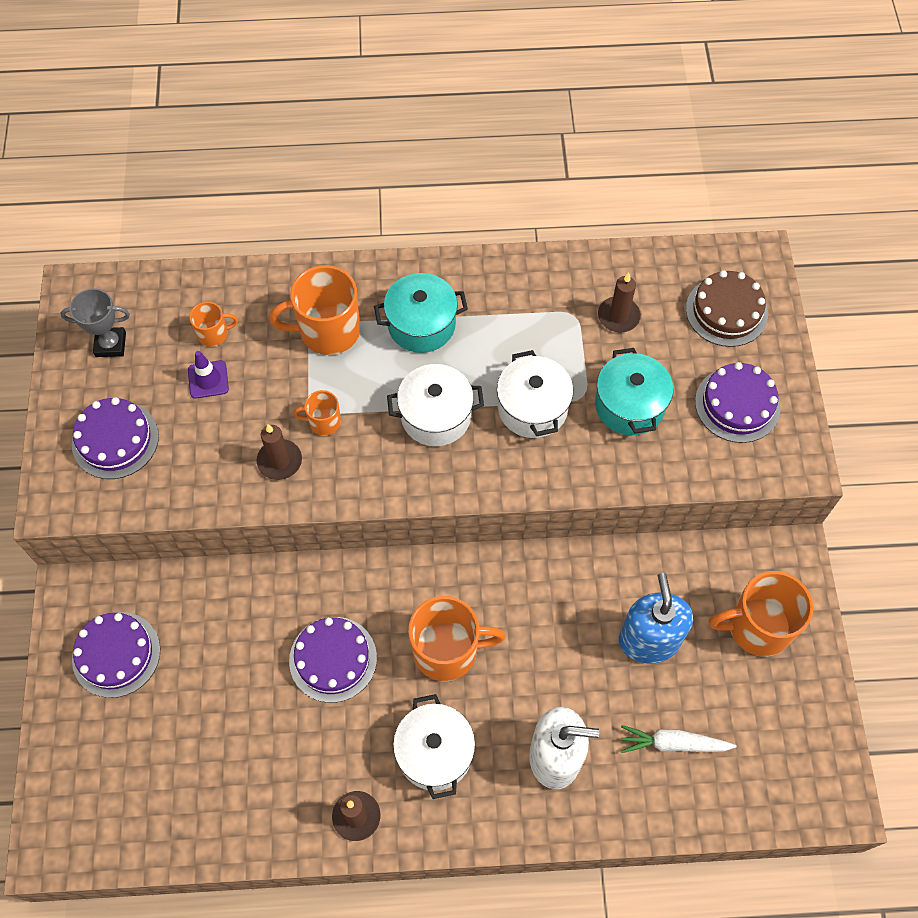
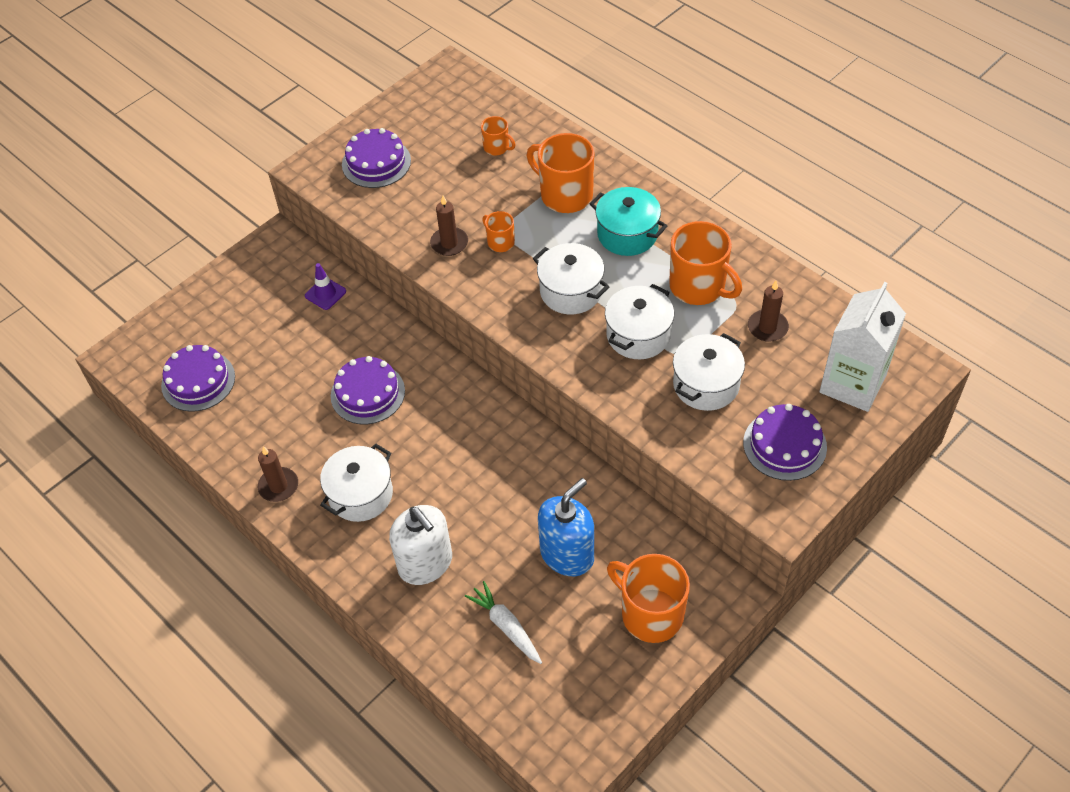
camera: 50 degrees right, 10 degrees down
grey trophy [60,288,130,357] -> none
purple cake [72,612,160,698] -> purple cake moved to [161,345,235,412]
purple traffic cone [188,351,229,399] -> purple traffic cone moved to [305,263,346,310]
orange mug [408,596,506,681] -> orange mug moved to [669,221,742,305]
turquoise pot [595,348,673,435] -> white pot [673,333,745,411]
brown cake [686,270,768,347] -> white carton [819,282,906,412]

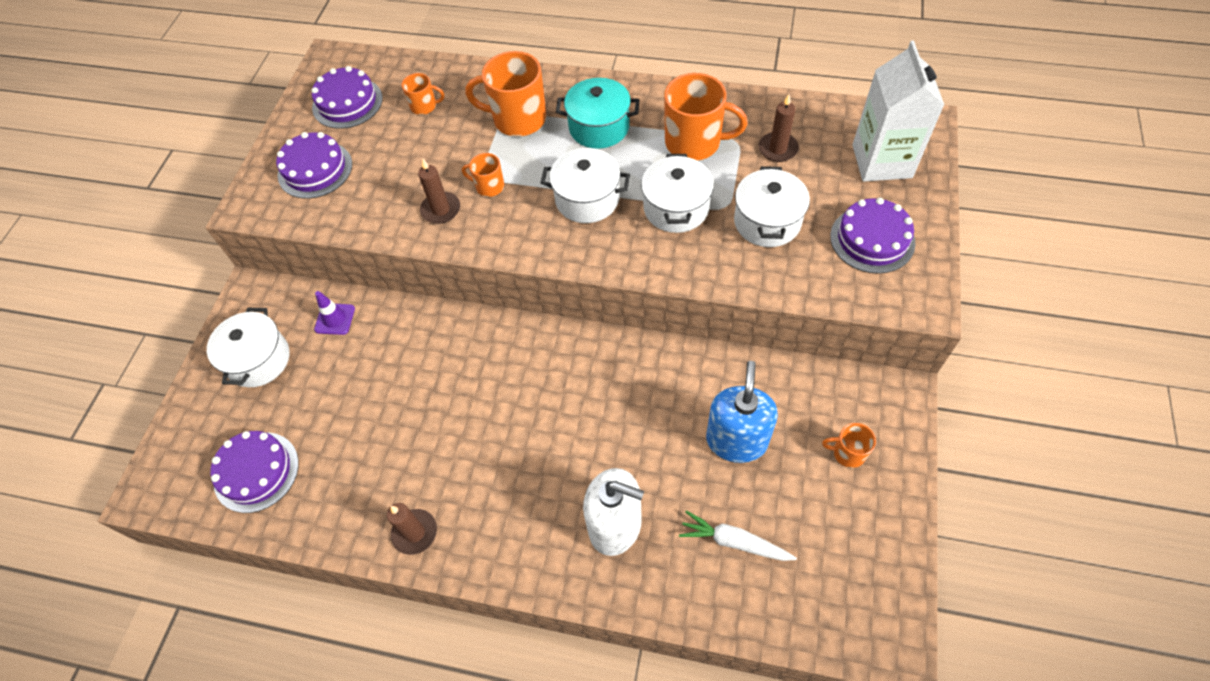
camera: 30 degrees left, 5 degrees up
white pot [320,444,393,522] -> white pot moved to [207,308,289,387]
purple cake [331,356,405,424] -> purple cake moved to [312,66,383,129]
orange mug [607,554,690,643] -> orange mug [822,423,876,468], size x0.51

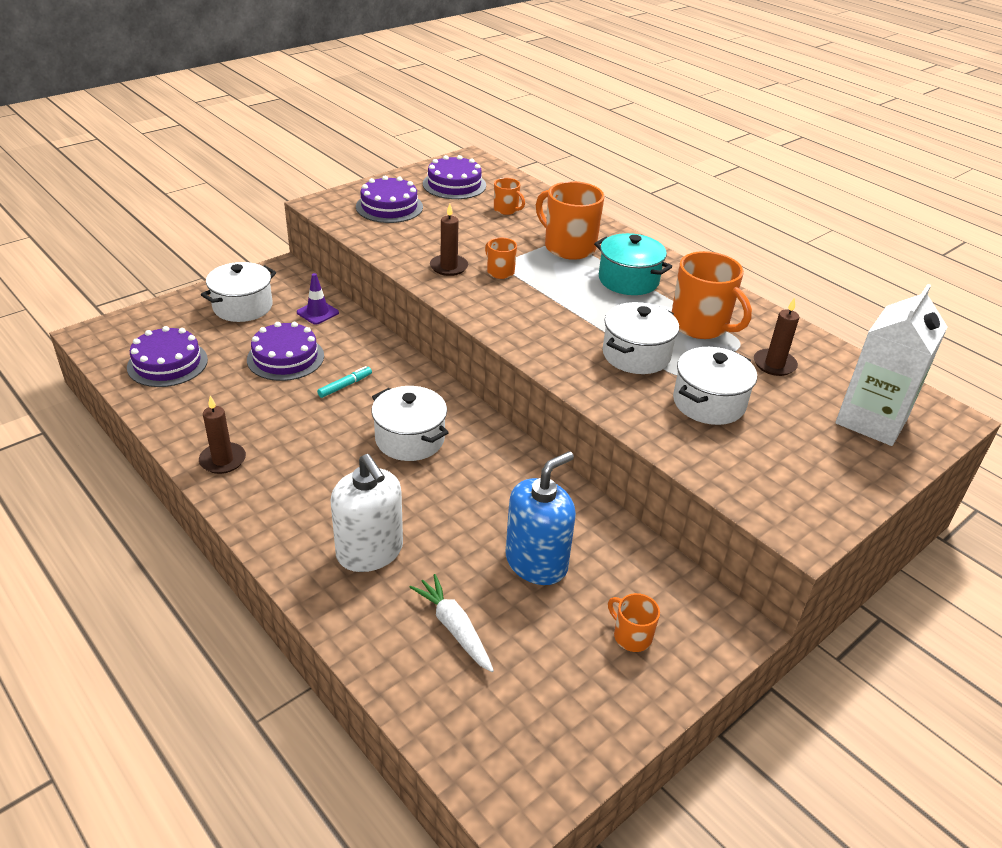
camera: 30 degrees right, 20 degrees down
white pot [540,148,630,223] -> white pot moved to [371,386,449,461]
purple cake [830,198,916,274] -> purple cake moved to [247,322,324,381]
none -> turquoise marker [317,366,372,398]

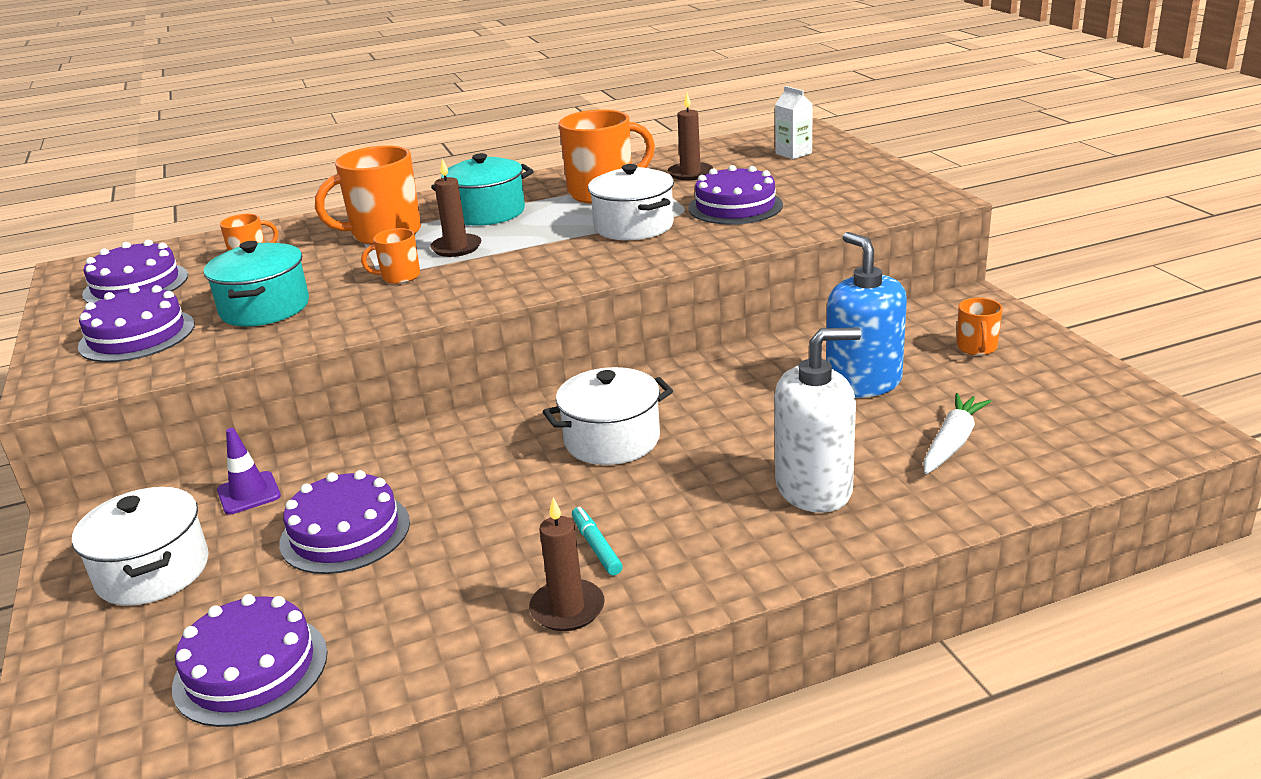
camera: 65 degrees left, 10 degrees down
turquoise marker [317,366,372,398] -> turquoise marker moved to [572,507,623,575]
white carrot [409,574,494,672] -> white carrot turned 135 degrees clockwise [923,393,992,474]
brown candle [430,204,468,276] -> brown candle moved to [430,159,481,257]
orange mug [608,593,660,652] -> orange mug turned 60 degrees counterclockwise [957,298,1003,355]
white pot [673,347,757,425] -> purple cake [688,165,783,224]
white carton [836,284,948,446] -> white carton [775,86,813,159], size x0.48
none -> turquoise pot [204,241,309,326]

